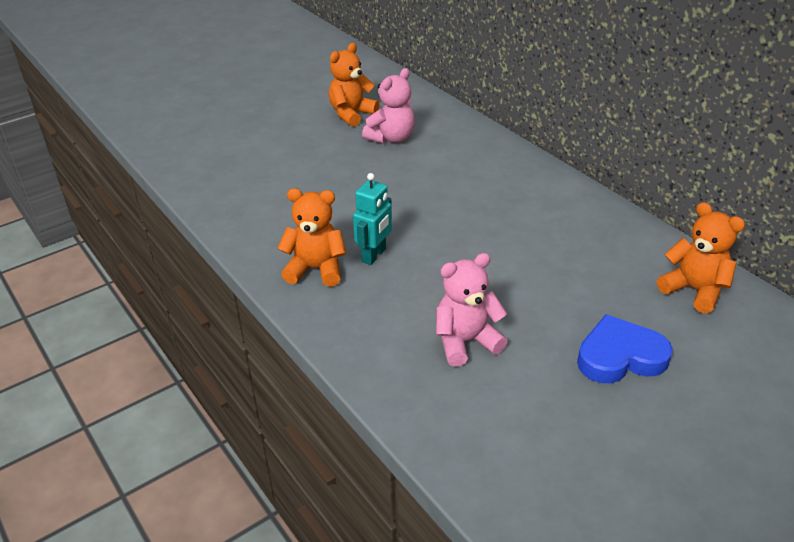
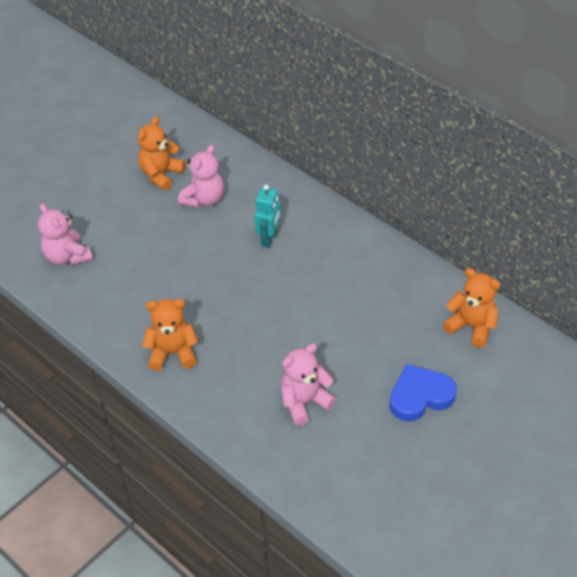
camera: 10 degrees left, 10 degrees up
turquoise robot [353,173,392,265] -> turquoise robot moved to [254,185,281,247]
none -> pink teddy bear [38,203,93,265]

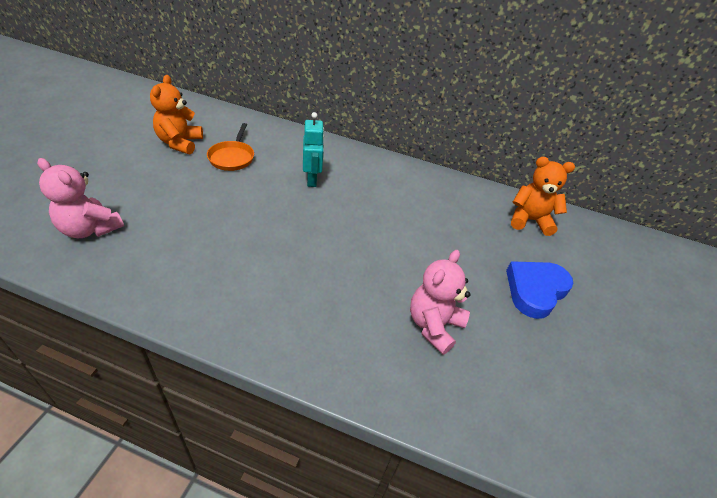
camera: 30 degrees left, 5 degrees down
orange teddy bear [142,299,198,371] -> none
pink teddy bear [178,145,224,208] -> orange pan [207,123,254,171]

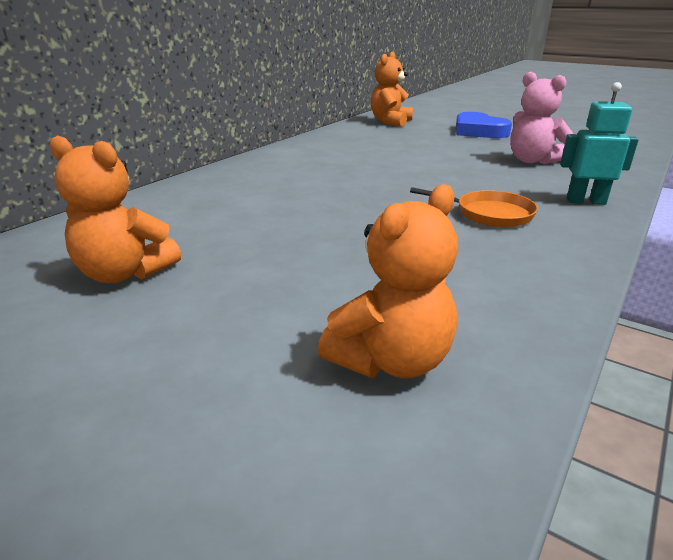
camera: 70 degrees left, 15 degrees down
pink teddy bear [37,158,124,238] -> orange teddy bear [318,184,458,378]
orange pan [207,123,254,171] -> orange pan moved to [410,187,538,227]
turquoise robot [303,112,325,187] -> turquoise robot moved to [560,82,639,205]

